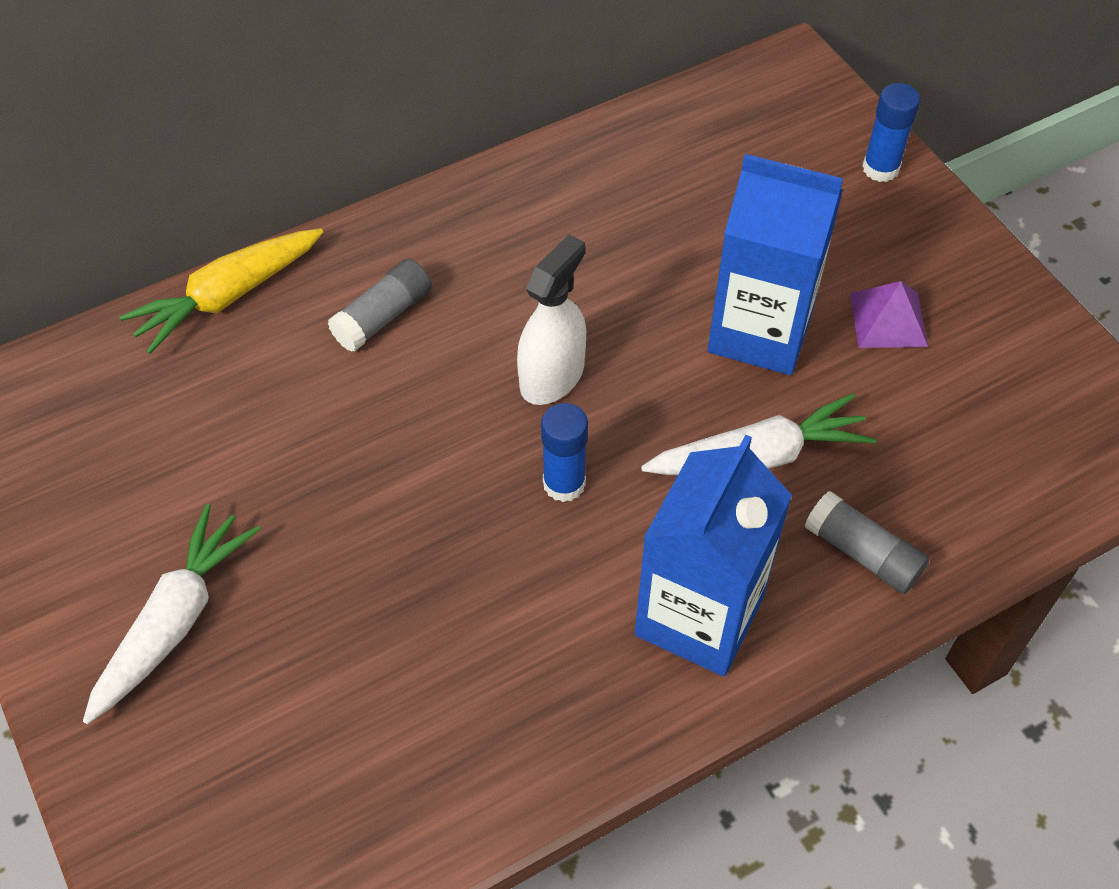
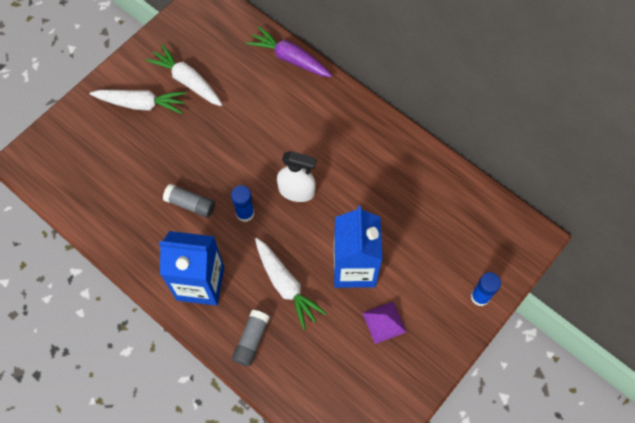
camera: 70 degrees right, 10 degrees up
yellow carrot [120,228,323,354] -> purple carrot [246,26,332,77]
grey glue stick [328,258,432,352] -> grey glue stick moved to [163,184,215,218]
none -> white carrot [146,44,222,106]

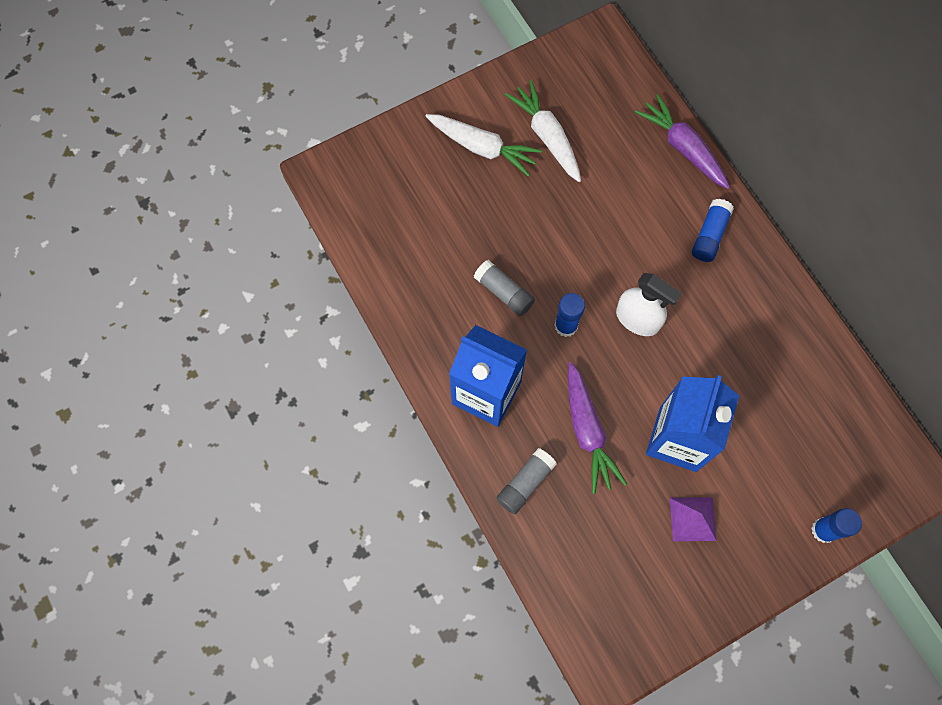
camera: 20 degrees right, 5 degrees up
white carrot [255,238,327,330] -> purple carrot [568,362,627,494]
none -> blue glue stick [692,199,734,262]

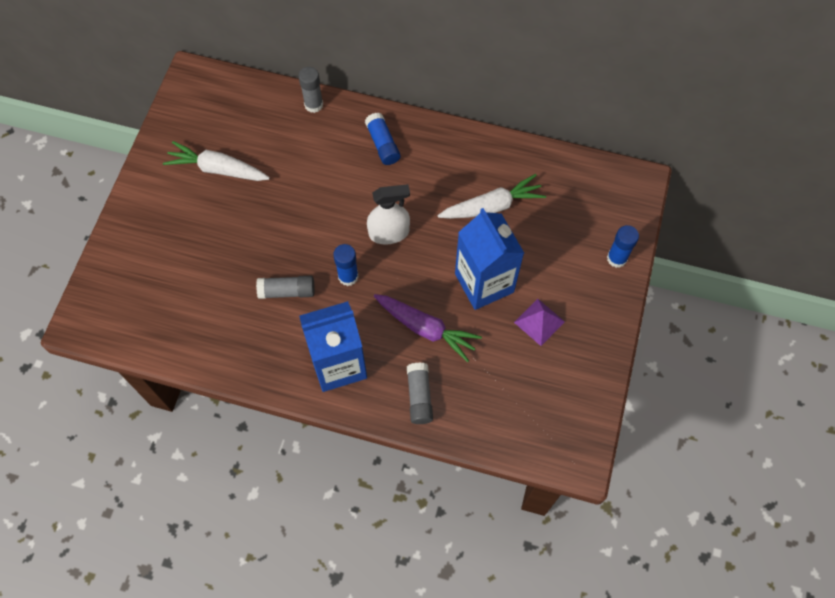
camera: 45 degrees left, 5 degrees down
white carrot [425,114,542,177] -> white carrot moved to [437,174,546,219]
purple carrot [635,94,730,189] -> grey glue stick [298,67,323,113]

